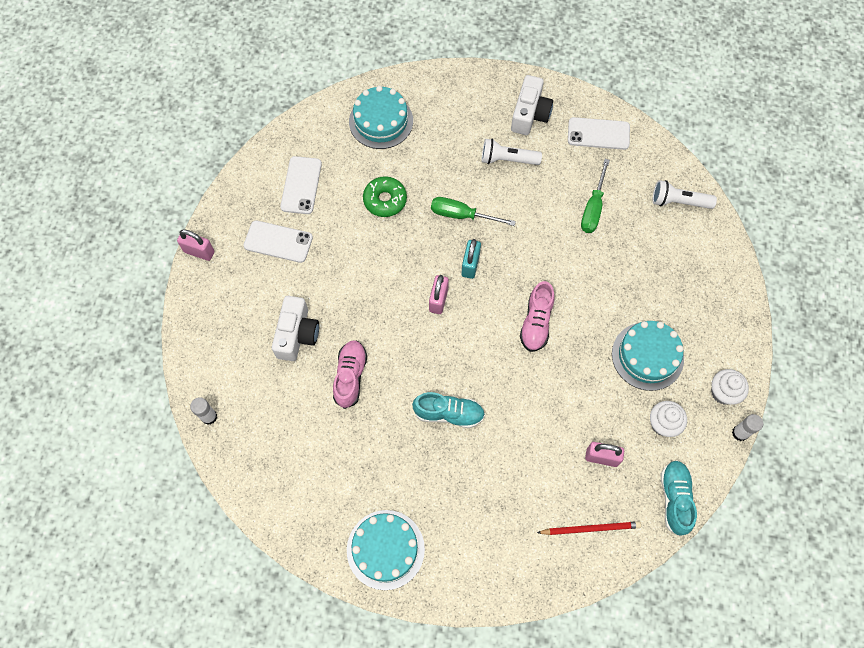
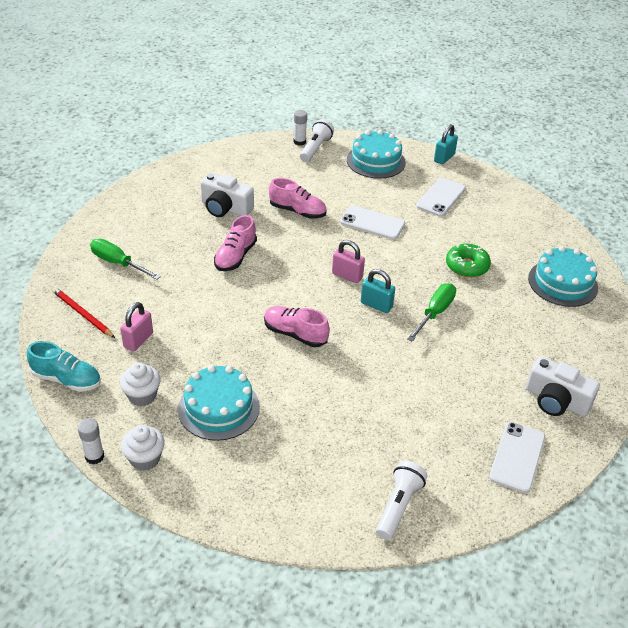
camera: 105 degrees right, 25 degrees down
pink padlock [177,229,214,261] -> turquoise padlock [434,124,458,164]
white camera [272,296,319,361] -> white camera moved to [200,173,254,217]
white phone [280,156,322,214] -> white phone moved to [340,205,405,240]
turquoise cake [347,510,425,590] -> turquoise cake moved to [347,130,406,179]
turquoise shoe [412,392,485,428] -> pink shoe [214,215,257,271]
white flashlight [481,139,542,165] -> white flashlight moved to [300,119,334,162]
red pencil [537,521,641,535] -> red pencil turned 120 degrees clockwise [52,287,115,338]
green screwdriver [581,159,610,233] -> green screwdriver moved to [90,239,161,280]

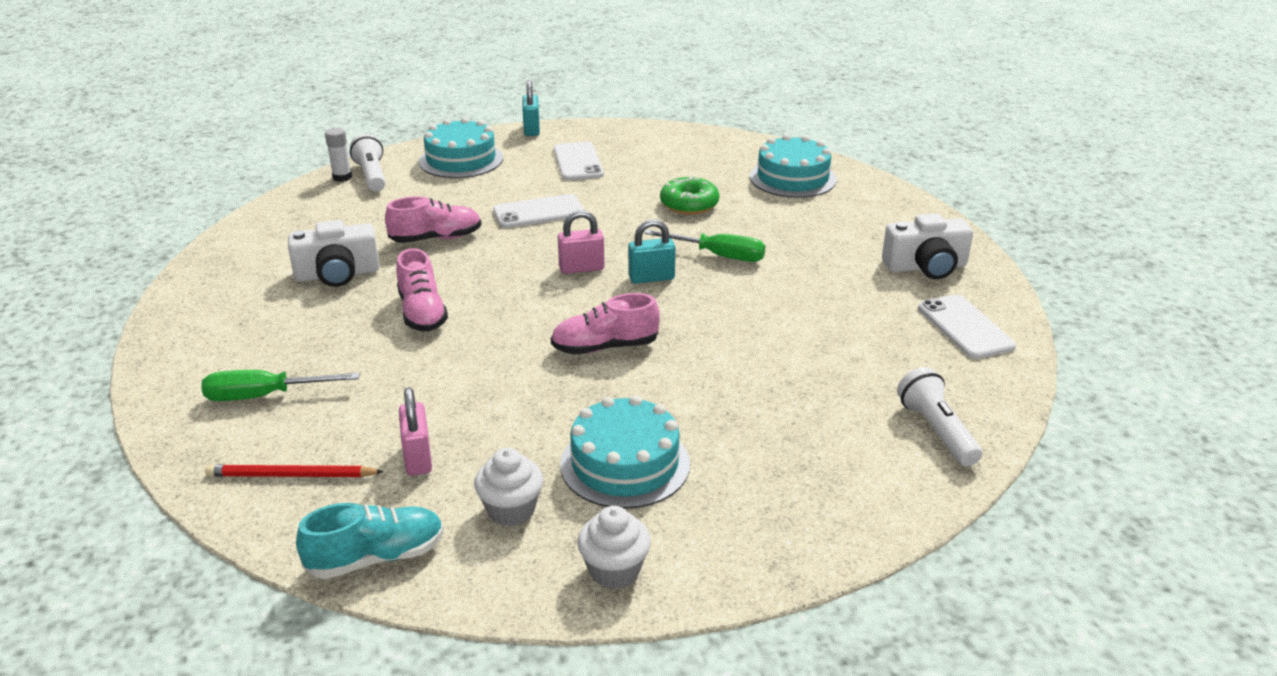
camera: 40 degrees left, 10 degrees down
white glue stick [78,418,104,464] -> none
green screwdriver [407,283,456,342] -> green screwdriver turned 120 degrees clockwise [644,229,765,262]

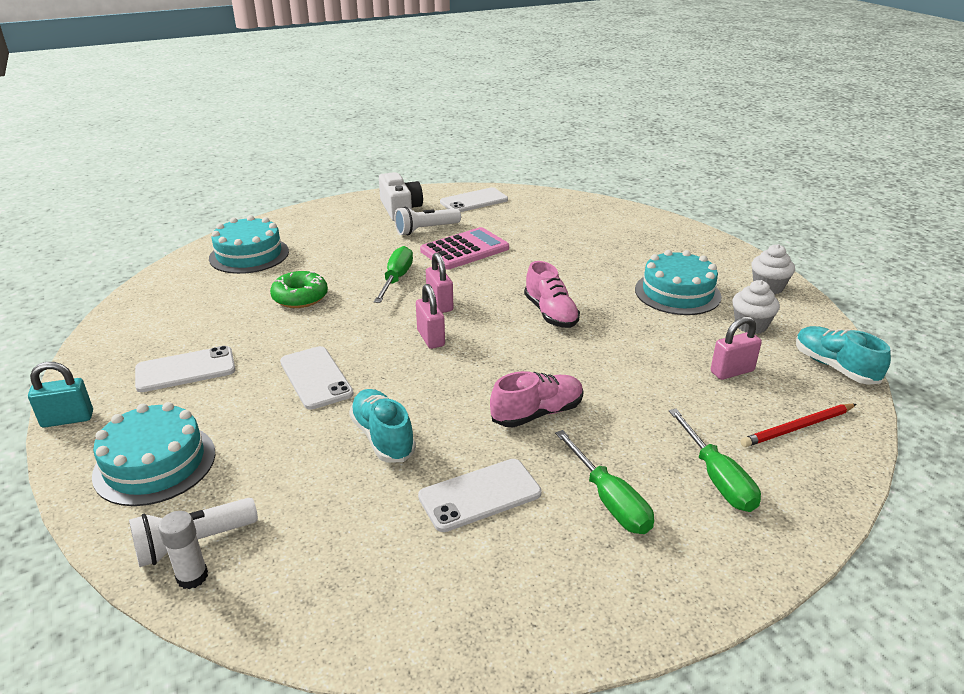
camera: 100 degrees left, 0 degrees up
red pencil [205,465,384,477] -> red pencil turned 75 degrees clockwise [741,404,856,447]
white camera [288,220,380,287] -> white phone [418,459,542,532]
pink shoe [385,196,481,243] -> turquoise shoe [349,389,416,463]
turquoise padlock [628,219,676,284] -> pink padlock [426,253,453,313]
white flashlight [897,367,982,466] -> white flashlight moved to [395,207,461,235]
none -> pink calculator [420,227,509,270]
none -> green screwdriver [555,430,654,534]

